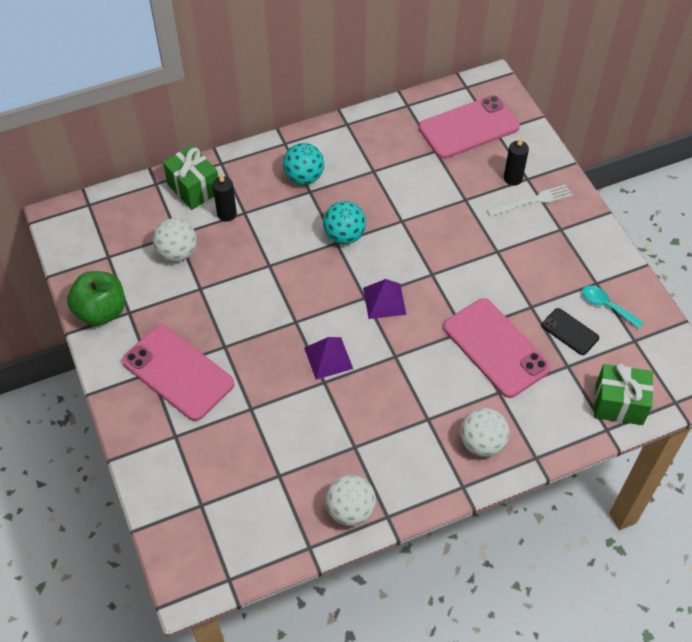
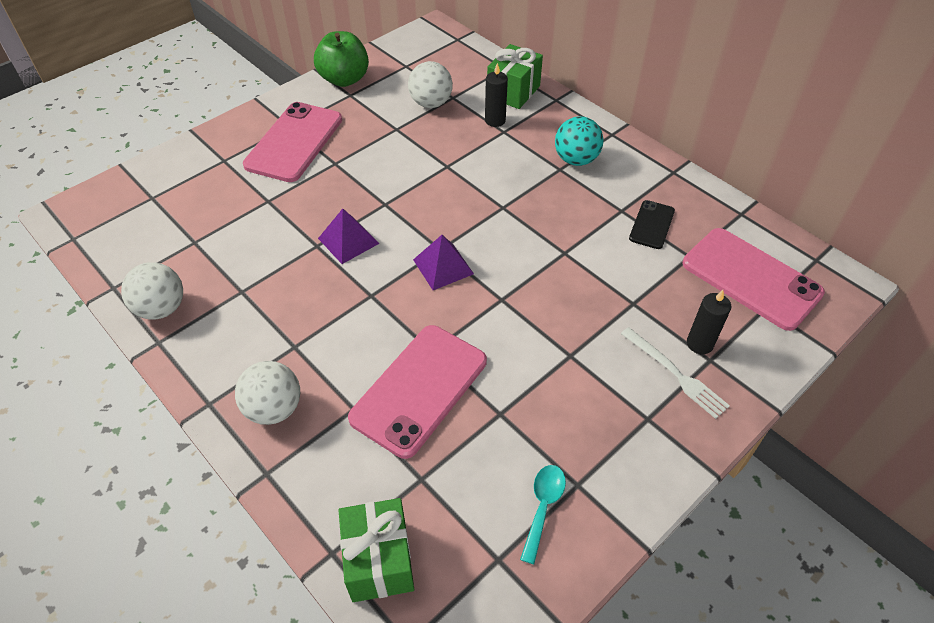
camera: 70 degrees right, 5 degrees down
turquoise ball [323,201,366,244] -> none
black phone [541,308,599,355] -> black phone moved to [629,200,675,249]

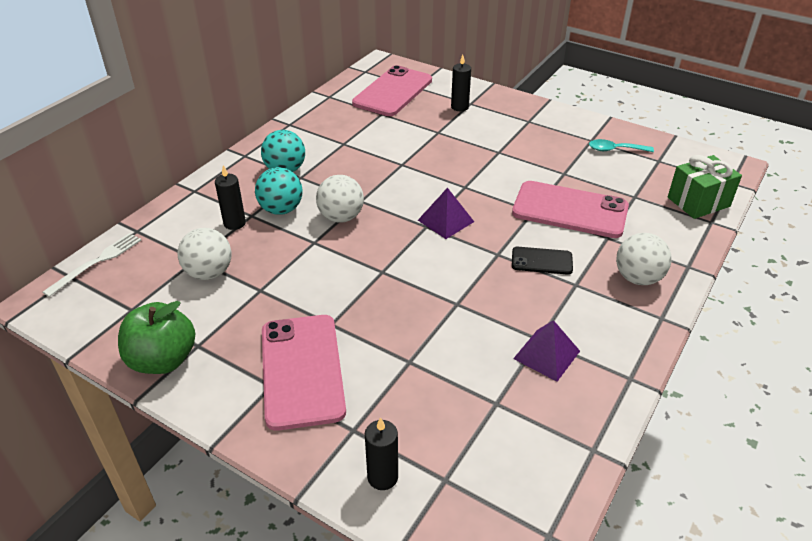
camera: 105 degrees left, 10 degrees down
white ball [121,262,183,320] -> white ball moved to [316,175,364,222]
pink phone [243,102,342,182] -> pink phone turned 75 degrees clockwise [262,315,346,431]
purple pyramid [318,209,379,264] -> purple pyramid moved to [513,320,580,381]
green gift [487,44,543,109] -> none
white fork [621,327,730,419] -> white fork moved to [43,233,141,297]
black phone [629,200,675,249] -> black phone moved to [512,247,573,275]
none -> turquoise ball [255,167,303,215]
none -> black candle [365,417,398,490]

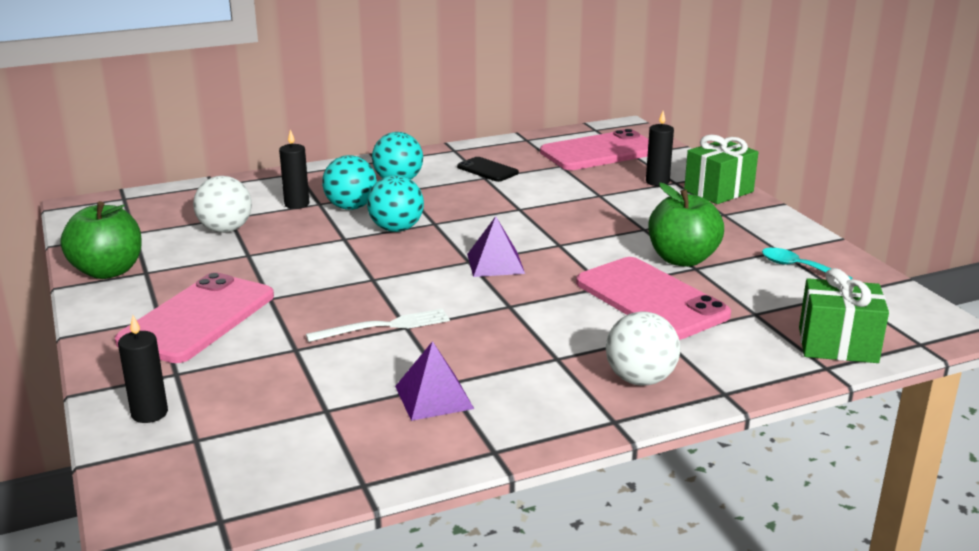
camera: 35 degrees right, 15 degrees down
white fork [43,233,141,297] -> white fork moved to [306,308,450,342]
white ball [316,175,364,222] -> turquoise ball [367,175,424,232]
black phone [512,247,573,275] -> black phone moved to [457,157,519,182]
none -> green apple [648,183,724,267]
none -> green gift [684,135,758,204]

